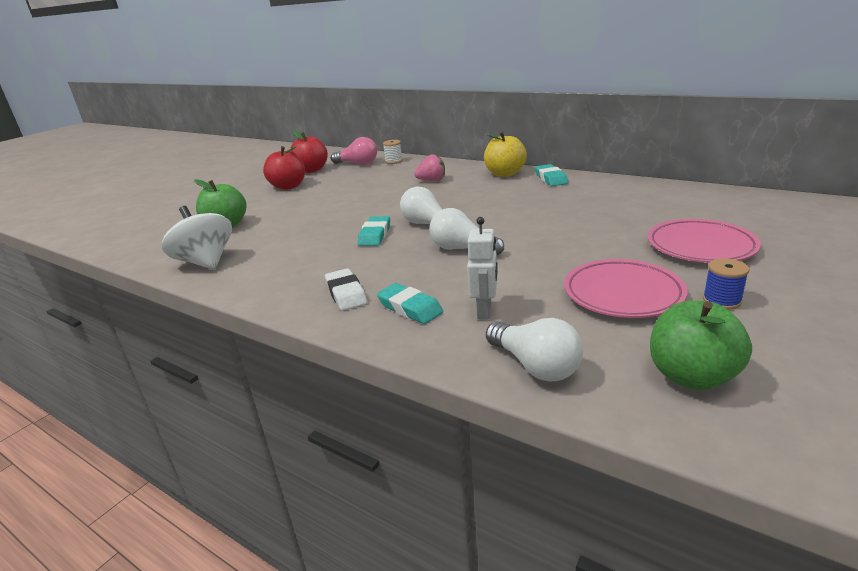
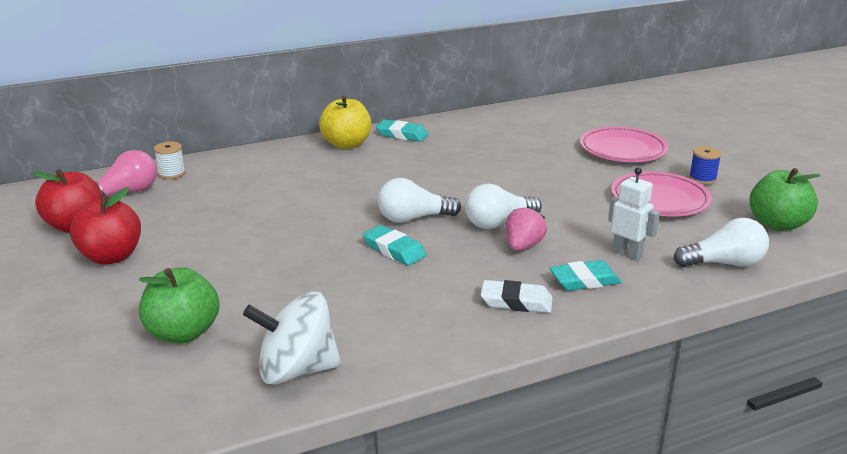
camera: 60 degrees left, 0 degrees up
pink strawberry [414,154,445,181] -> pink strawberry moved to [506,206,547,251]

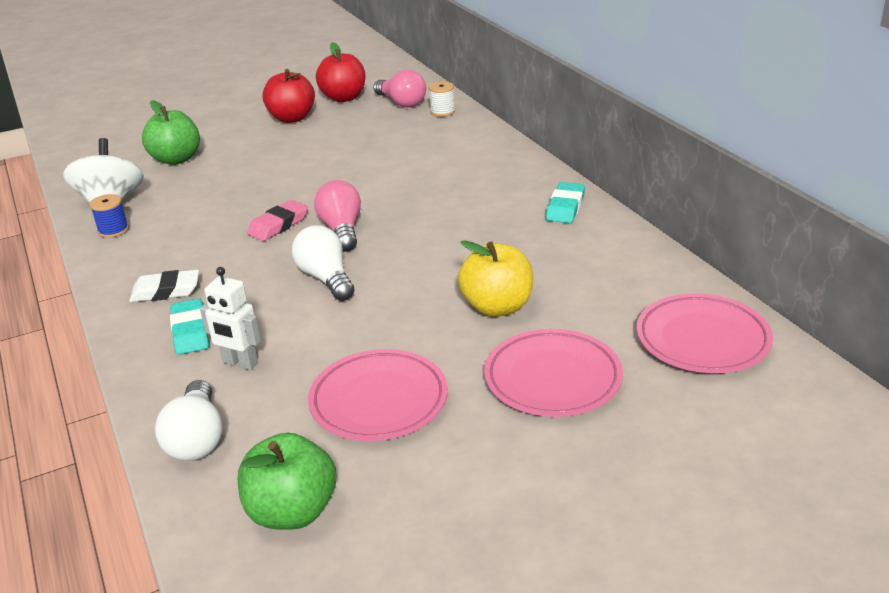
camera: 90 degrees right, 5 degrees up
yellow apple [319,96,371,149] -> yellow apple moved to [458,240,533,317]
turquoise eraser [363,225,426,266] -> pink eraser [247,200,308,241]
white light bulb [378,178,461,223] -> pink light bulb [314,180,361,251]
white eraser [480,280,553,313] -> white eraser turned 75 degrees clockwise [129,270,199,302]
pink strawberry [506,206,547,251] -> none
white robot [608,167,660,260] -> white robot turned 75 degrees clockwise [200,267,261,370]
blue spool [689,146,722,184] -> blue spool moved to [90,194,129,238]
none -> pink plate [637,293,773,373]

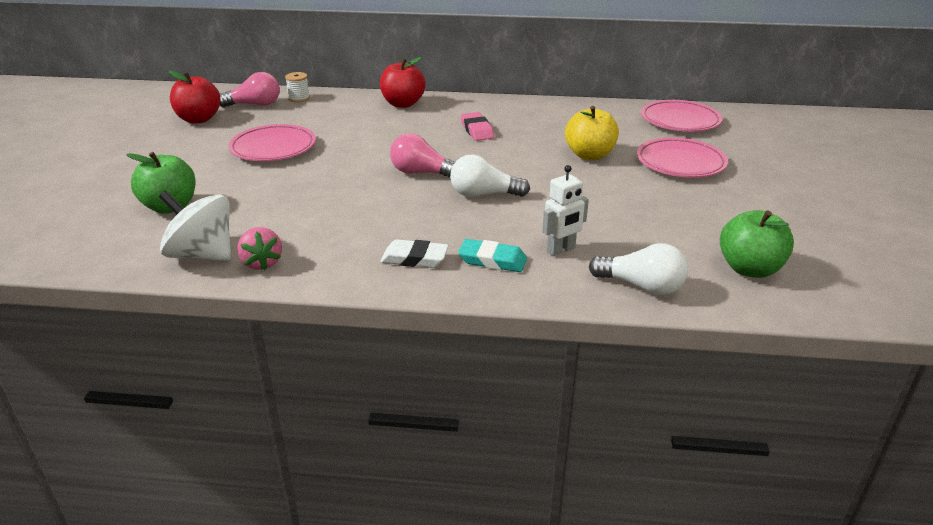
camera: 60 degrees left, 0 degrees up
blue spool [90,194,129,238] -> pink strawberry [237,227,282,270]
white eraser [129,270,199,302] -> white eraser turned 75 degrees clockwise [380,239,449,268]
pink eraser [247,200,308,241] -> pink eraser moved to [461,112,494,141]
red apple [262,69,315,123] -> red apple moved to [380,57,426,108]
pink plate [308,349,448,441] -> pink plate moved to [228,124,316,161]
turquoise eraser [546,182,585,223] -> none

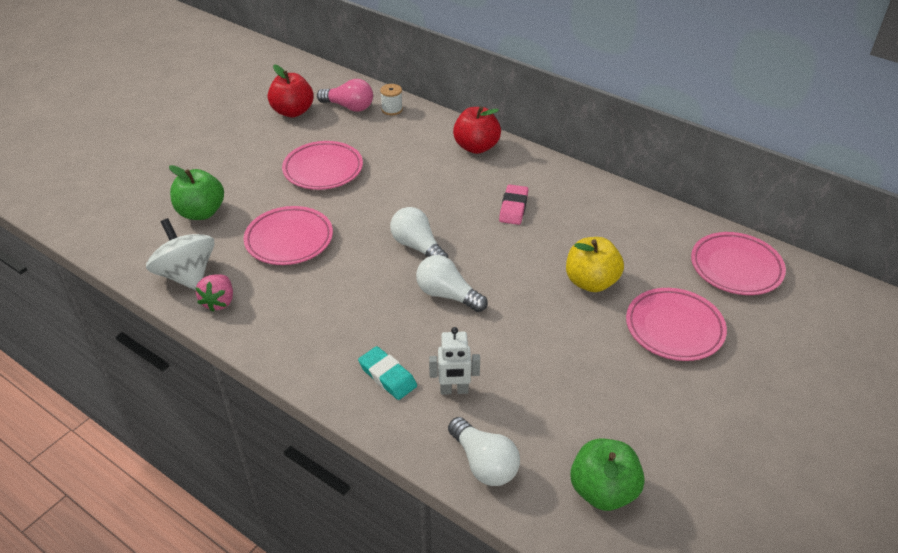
camera: 30 degrees right, 10 degrees up
white eraser [380,239,449,268] -> none
pink light bulb [390,133,455,178] -> white light bulb [390,207,448,258]
none -> pink plate [244,206,333,265]

